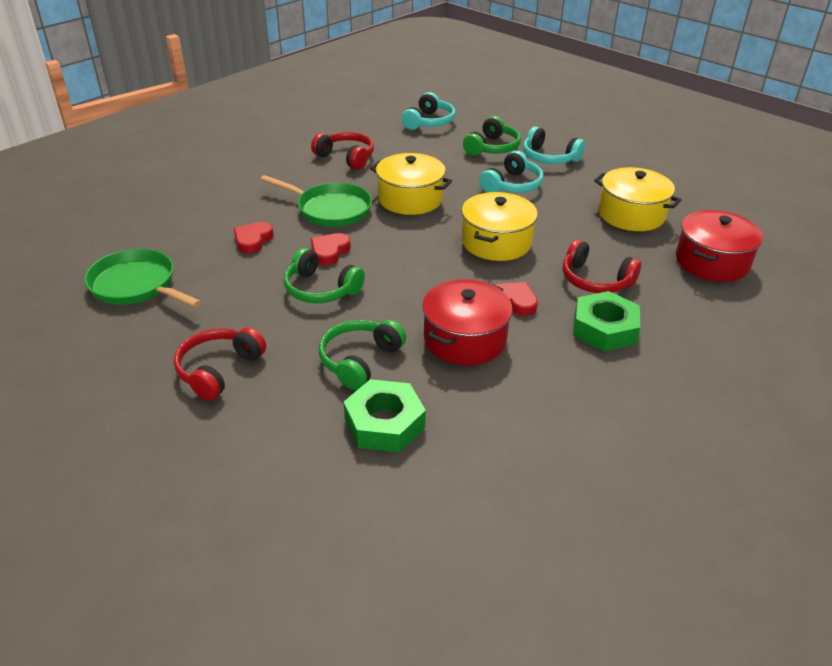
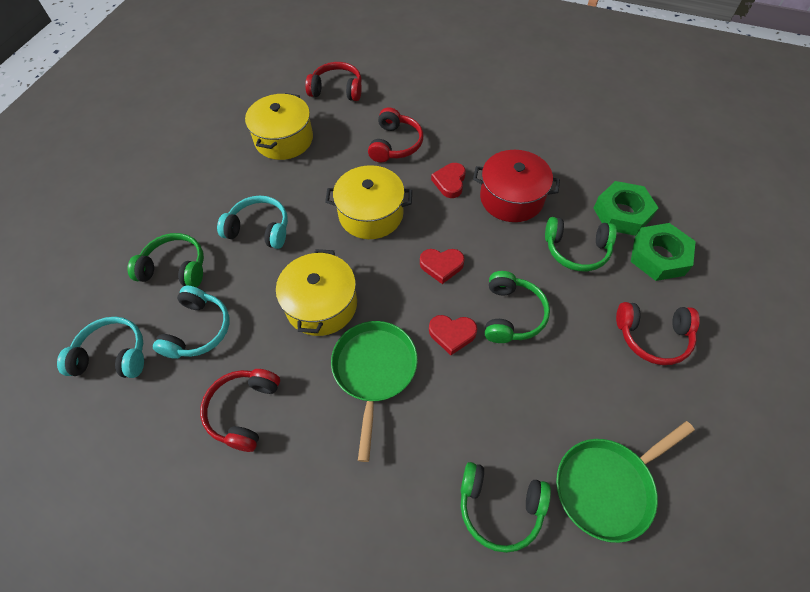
camera: 110 degrees left, 20 degrees up
green pan [84,249,201,308] -> green pan turned 45 degrees clockwise [556,421,695,543]
red heart [234,222,274,254] -> red heart moved to [420,249,465,284]
turquoise headphones [523,126,585,164] -> turquoise headphones moved to [153,286,229,359]
green nut [573,291,640,352] -> green nut moved to [631,223,696,281]
red pot [676,210,763,282] -> red headphones [305,62,362,101]
none -> green headphones [460,462,551,553]

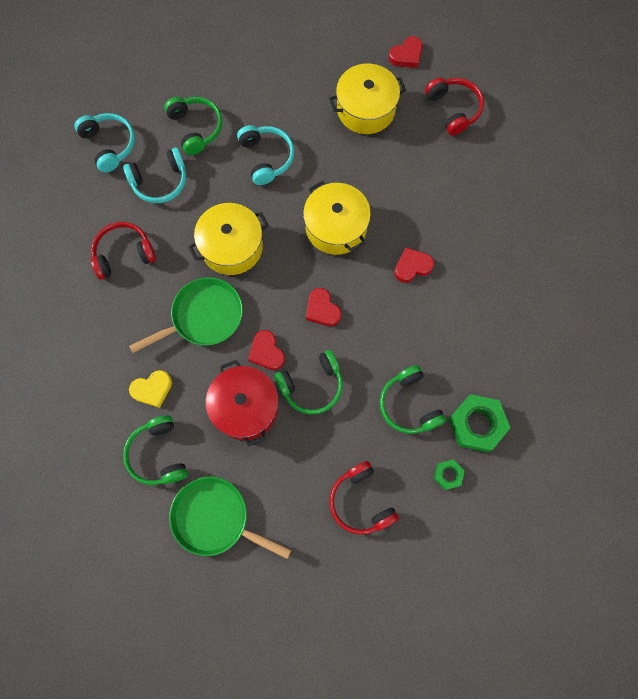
camera: 55 degrees right, 15 degrees up
red headphones [368,107,423,162] -> none
red pot [473,150,560,222] -> red pot moved to [205,360,278,446]
green nut [631,223,696,281] -> green nut [434,460,465,490], size x0.52
none -> yellow heart [129,370,172,408]
none -> red heart [389,36,423,68]

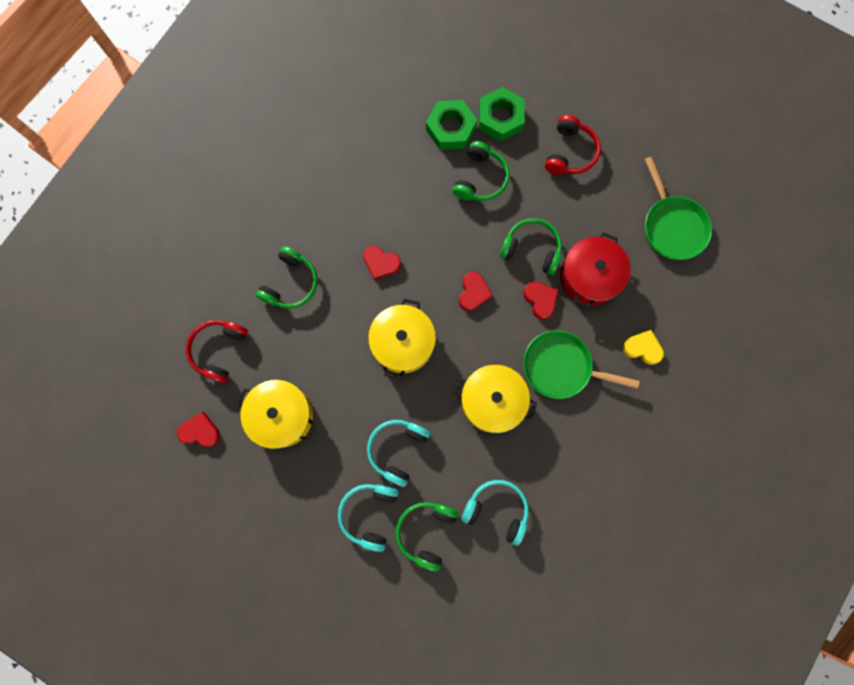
camera: 135 degrees left, 5 degrees up
turquoise headphones [74,113,135,173] -> turquoise headphones moved to [338,484,399,552]
red headphones [91,222,156,280] -> none
green headphones [123,415,188,485] -> green headphones moved to [256,246,318,309]
red heart [248,330,285,370] -> red heart turned 45 degrees counterclockwise [523,282,558,320]
green nut [434,460,465,490] -> green nut [479,87,525,142], size x1.94

